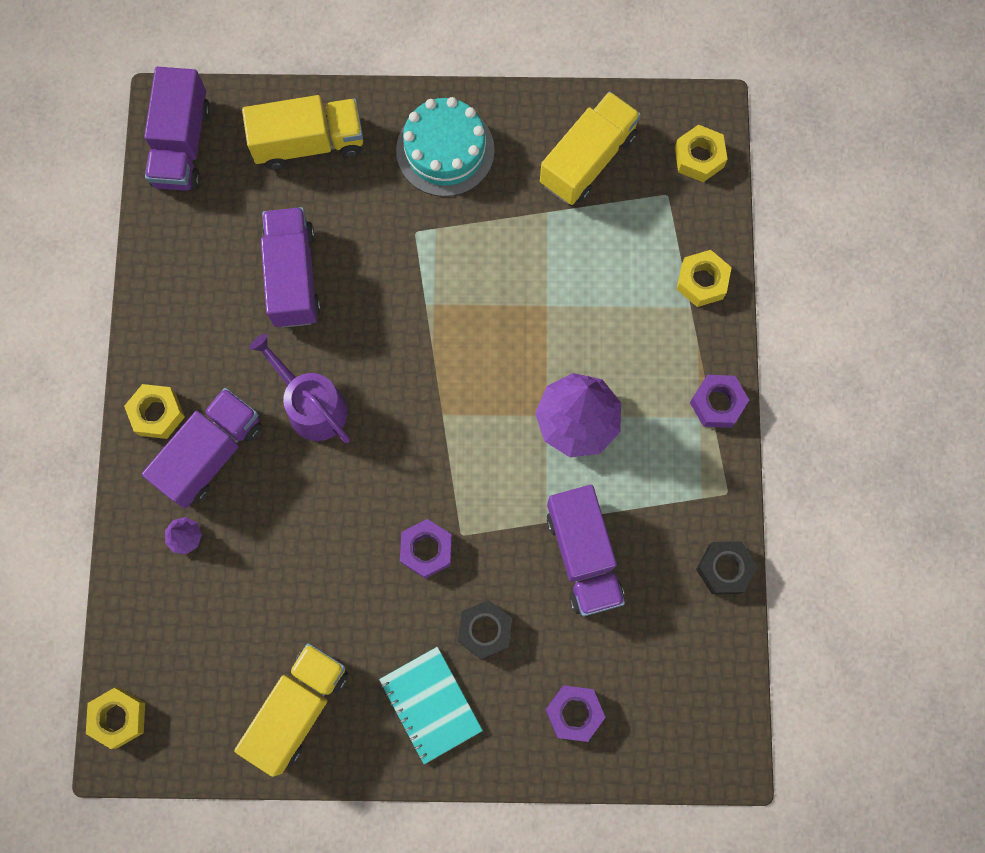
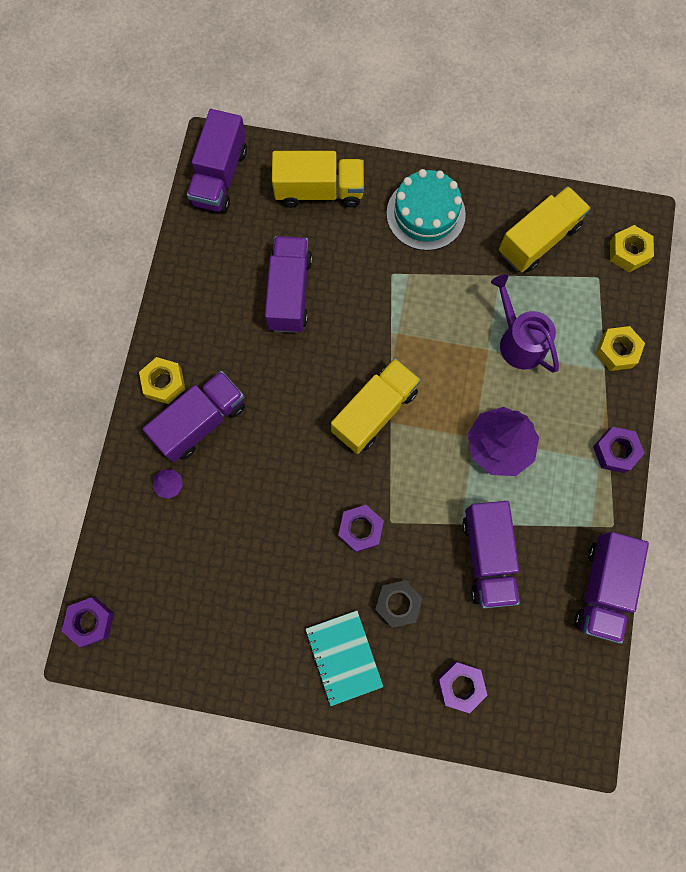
camera: 10 degrees right, 0 degrees up
yellow nut [86,688,145,749] -> purple nut [62,597,114,647]
yellow truck [234,643,348,777] -> yellow truck moved to [331,358,421,454]
purple watering can [249,334,350,443] -> purple watering can moved to [491,274,559,373]
black nut [696,542,758,594] -> purple truck [574,532,649,644]

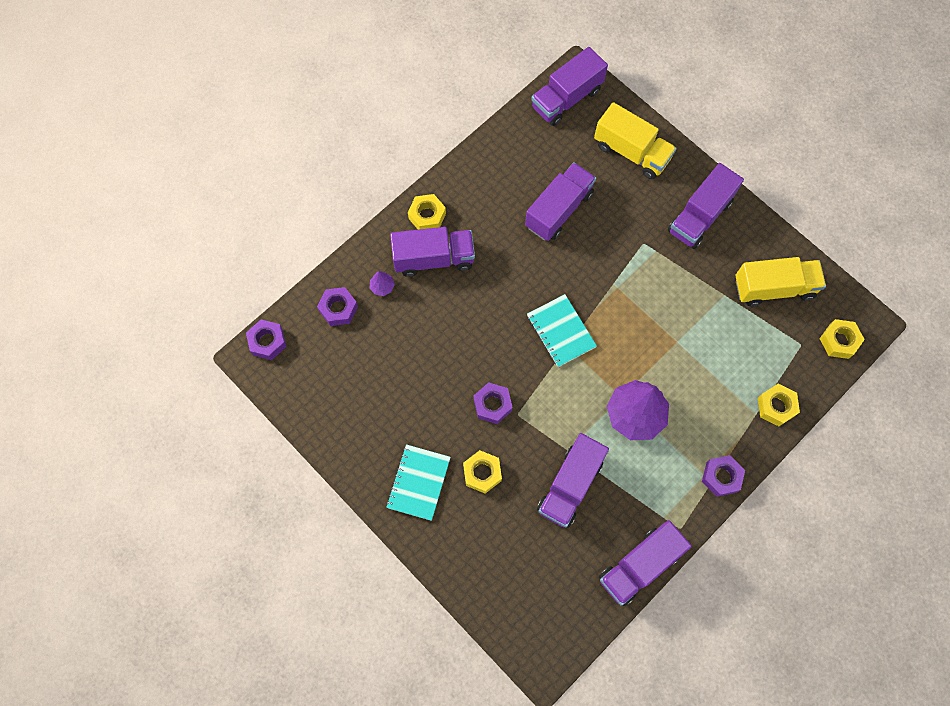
camera: 35 degrees right, 5 degrees down
yellow truck [331,358,421,454] -> turquoise notebook [527,294,597,367]
black nut [375,580,423,628] -> yellow nut [463,450,502,494]
turquoise cake [386,169,466,251] -> purple truck [668,163,744,249]
purple nut [437,661,488,713] -> purple nut moved to [317,287,358,326]
purple watering can [491,274,559,373] -> none

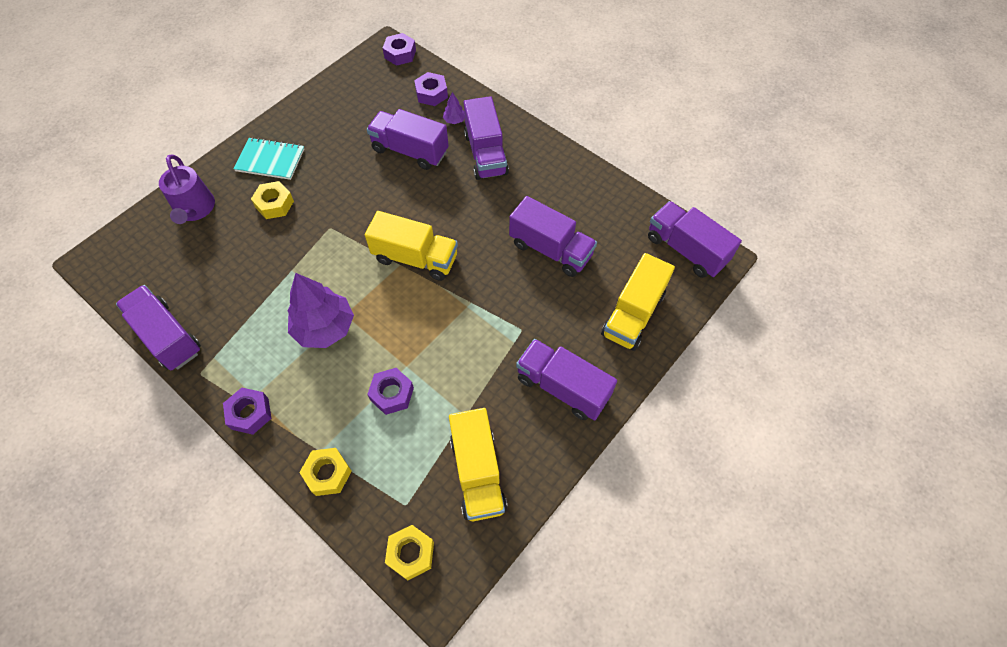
camera: 85 degrees right, 10 degrees down
yellow nut [408,194,446,230] -> none
purple nut [474,382,513,424] -> purple nut moved to [367,368,414,415]
turquoise notebook [527,294,597,367] -> yellow truck [365,211,458,281]
purple truck [537,433,609,528] -> purple truck moved to [367,109,449,170]
none -> purple watering can [159,154,215,224]

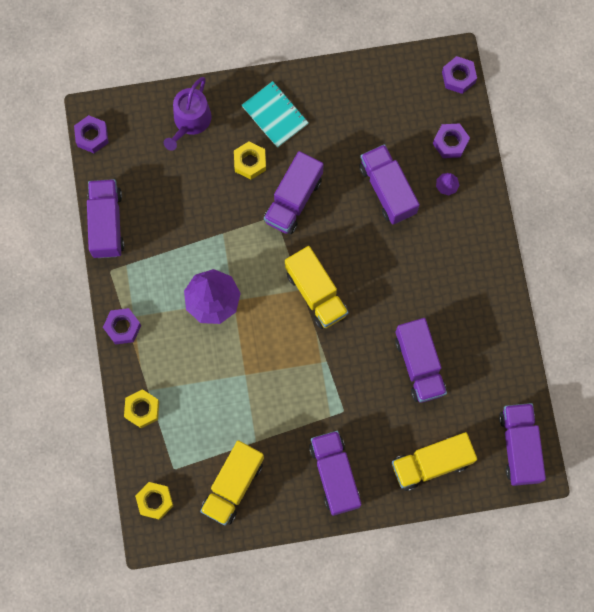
camera: 40 degrees right, 15 degrees up
purple nut [367,368,414,415] -> purple nut moved to [74,115,109,153]
purple truck [464,96,509,180] -> purple truck moved to [264,151,324,234]

